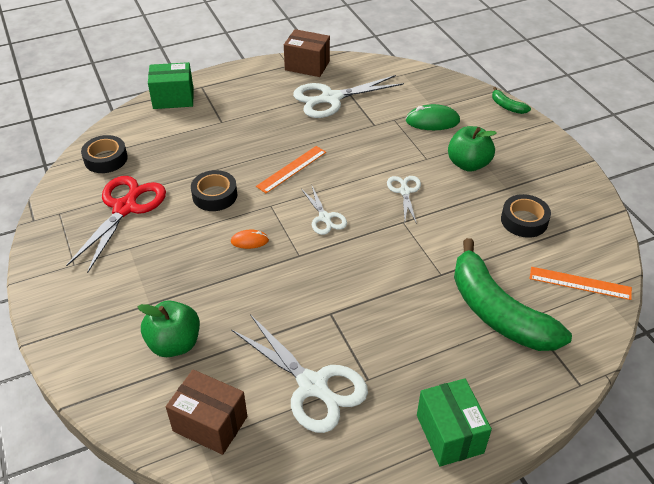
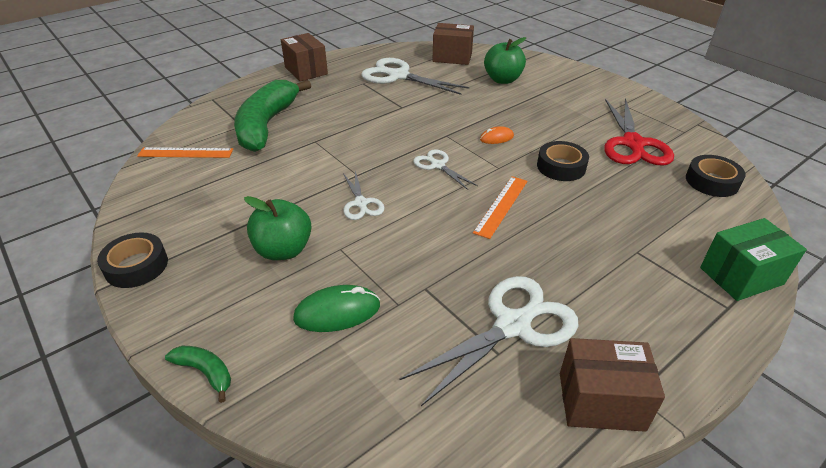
camera: 165 degrees right, 5 degrees down
green box [417,378,492,467] -> brown box [281,33,328,82]
green banana [454,238,572,351] -> green banana turned 120 degrees counterclockwise [234,80,311,152]
black tape [501,194,551,238] -> black tape moved to [97,232,168,288]

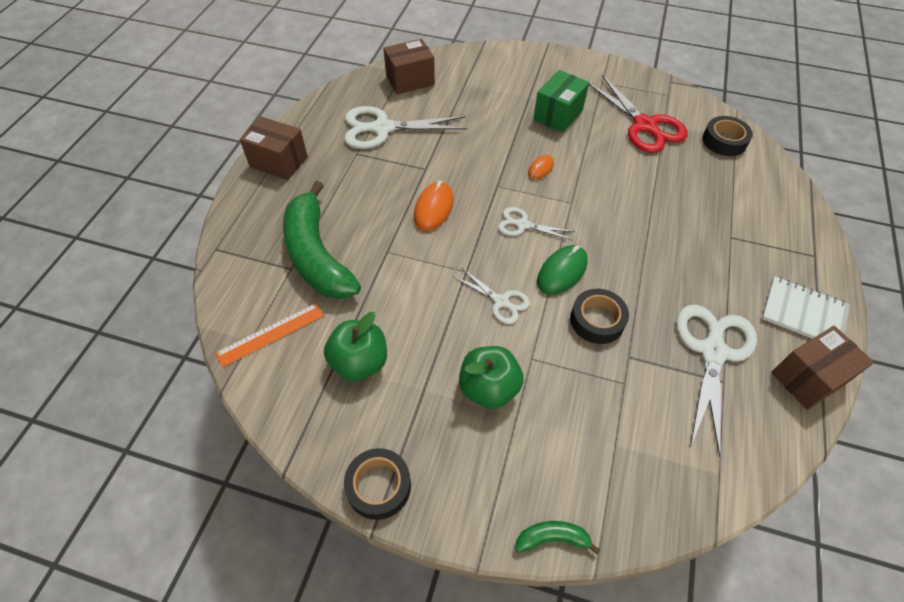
camera: 35 degrees left, 15 degrees up
green mouse [293,285,380,332] -> green mouse moved to [537,245,588,295]
orange ruler [473,176,527,239] -> none
green apple [484,37,526,84] -> green apple moved to [324,312,387,381]
black tape [537,141,589,181] -> black tape moved to [570,289,629,344]
green box [700,218,807,301] -> green box moved to [533,70,589,133]
none -> orange mouse [414,181,454,231]
none -> white notebook [762,276,850,339]

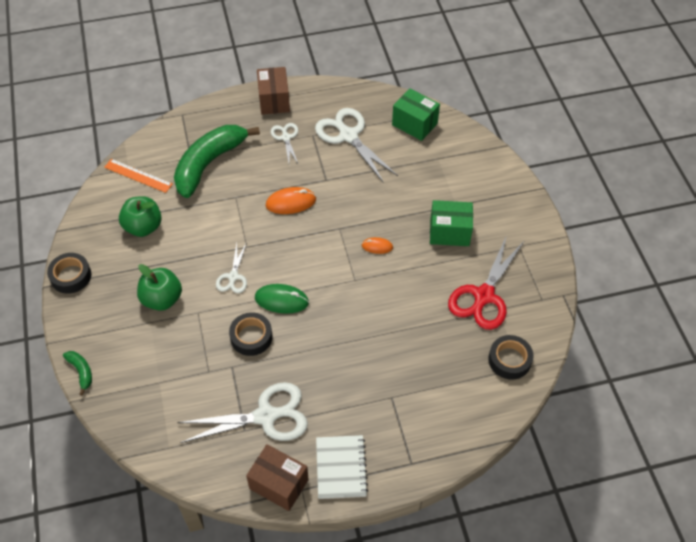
camera: 60 degrees right, 0 degrees up
brown box [383,39,435,95] -> green box [392,88,440,141]
white scissors [498,207,575,241] -> white scissors moved to [271,123,298,164]

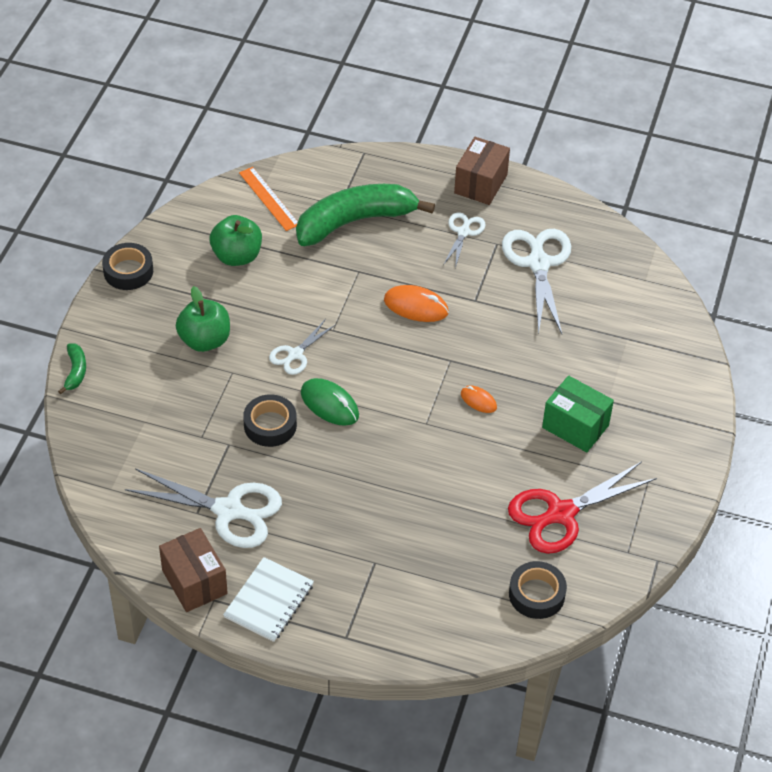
camera: 30 degrees right, 5 degrees down
green box [392,88,440,141] -> none

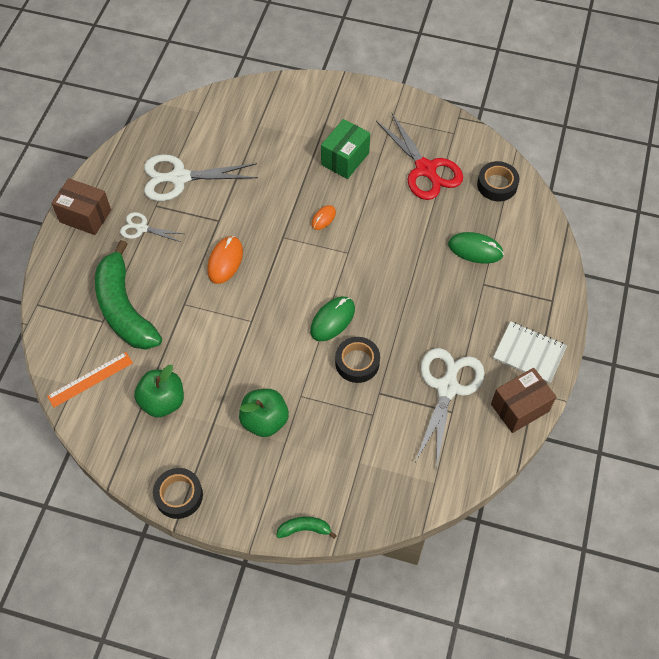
camera: 90 degrees left, 10 degrees up
white scissors [269,319,336,375] -> none
none -> green mouse [448,232,504,264]

